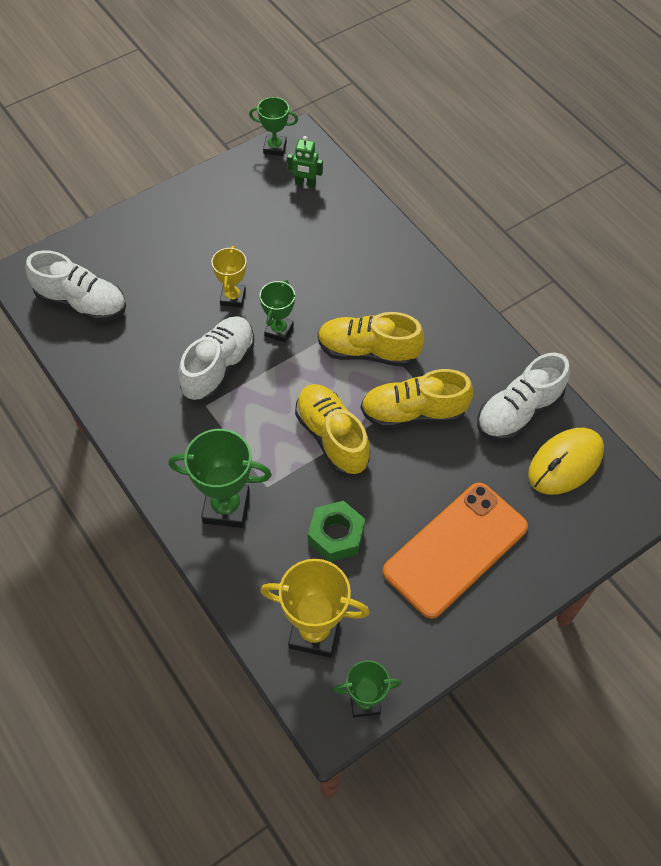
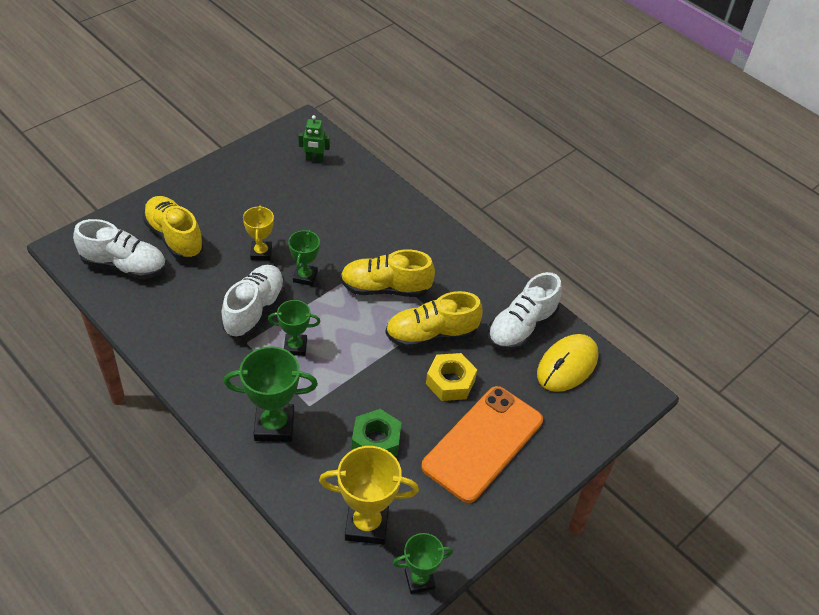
camera: 10 degrees left, 10 degrees down
green trophy [249,97,298,156] -> green trophy moved to [268,300,320,356]
yellow shoe [295,384,370,475] -> yellow shoe moved to [142,196,204,259]
none -> yellow nut [426,353,477,401]

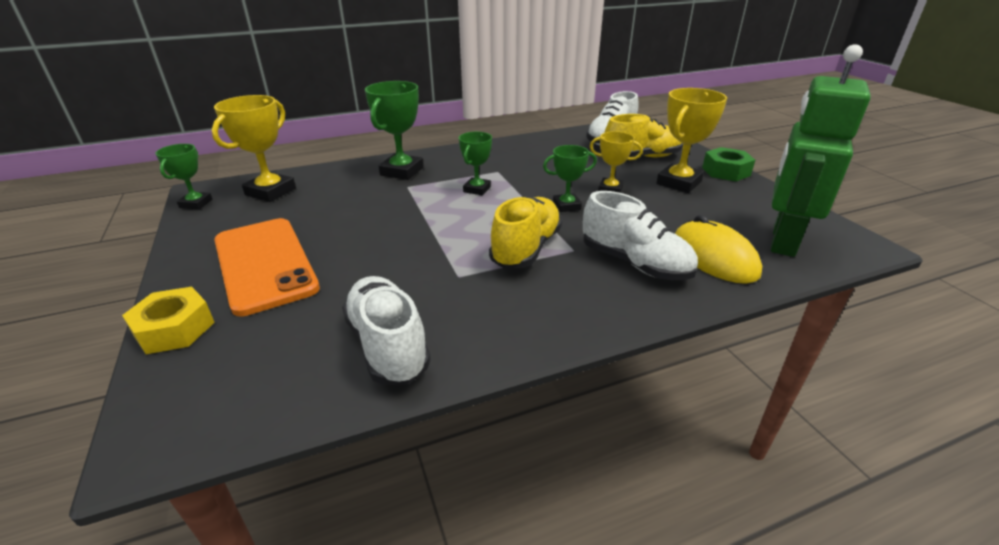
camera: 115 degrees right, 15 degrees down
white shoe [222,265,285,338] -> white shoe moved to [583,191,698,280]
green trophy [288,230,320,286] -> green trophy turned 45 degrees counterclockwise [543,145,597,212]
green robot [298,115,330,162] -> green robot [771,44,871,257], size x2.38
green nut [352,409,402,456] -> green nut moved to [702,147,755,181]
yellow shoe [385,291,483,348] -> none
yellow nut [426,353,477,401] -> yellow nut moved to [122,287,215,354]
yellow mouse [537,334,598,392] -> yellow mouse moved to [675,215,762,284]
none -> yellow trophy [656,88,727,193]

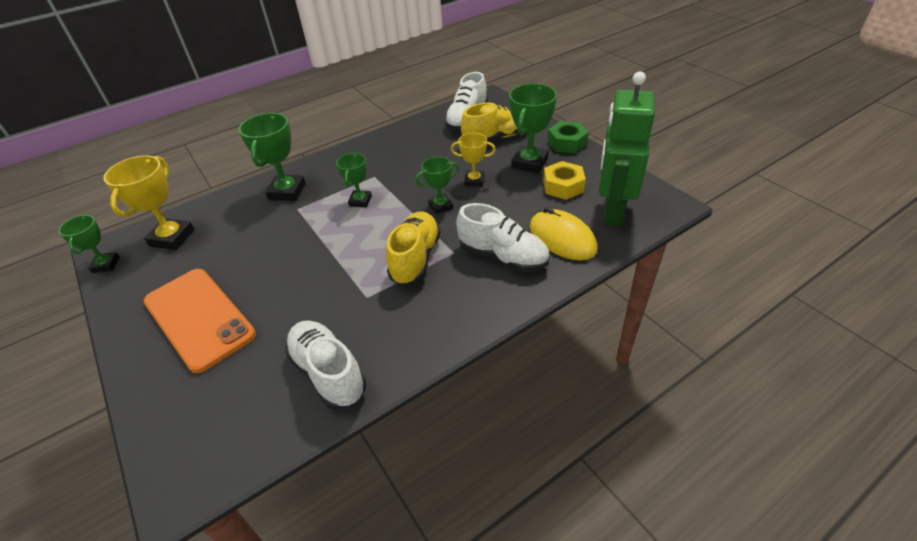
camera: 10 degrees left, 10 degrees up
yellow nut [122,287,215,354] -> yellow nut moved to [543,161,586,200]
yellow trophy [656,88,727,193] -> green trophy [509,84,557,173]

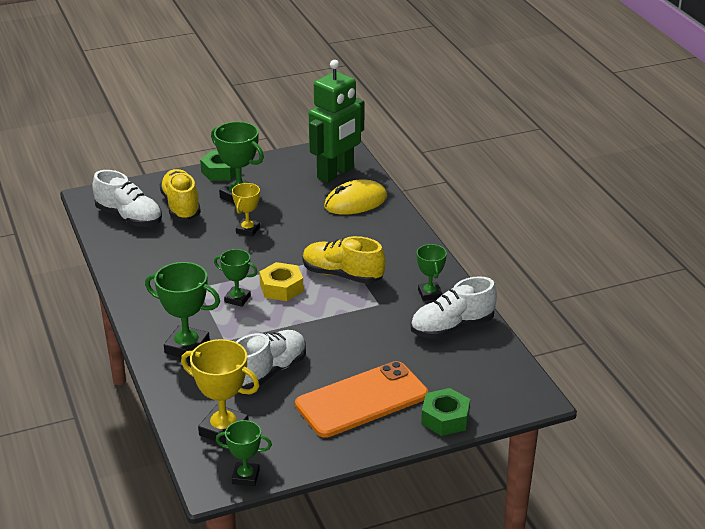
camera: 80 degrees left, 10 degrees down
green trophy [415,157,459,214] -> green trophy moved to [417,244,447,301]
white shoe [456,203,550,272] -> white shoe moved to [236,330,306,389]
yellow nut [543,161,586,200] -> yellow nut moved to [259,262,304,301]
green robot [599,72,655,227] -> green robot turned 75 degrees counterclockwise [309,60,364,183]
none -> green nut [421,388,470,436]

